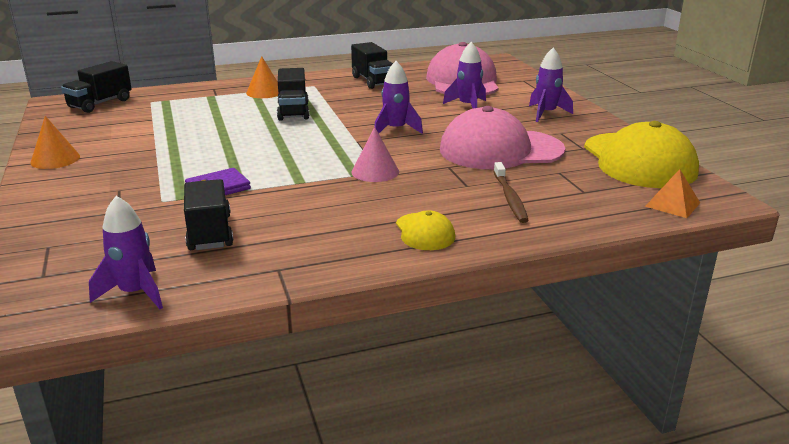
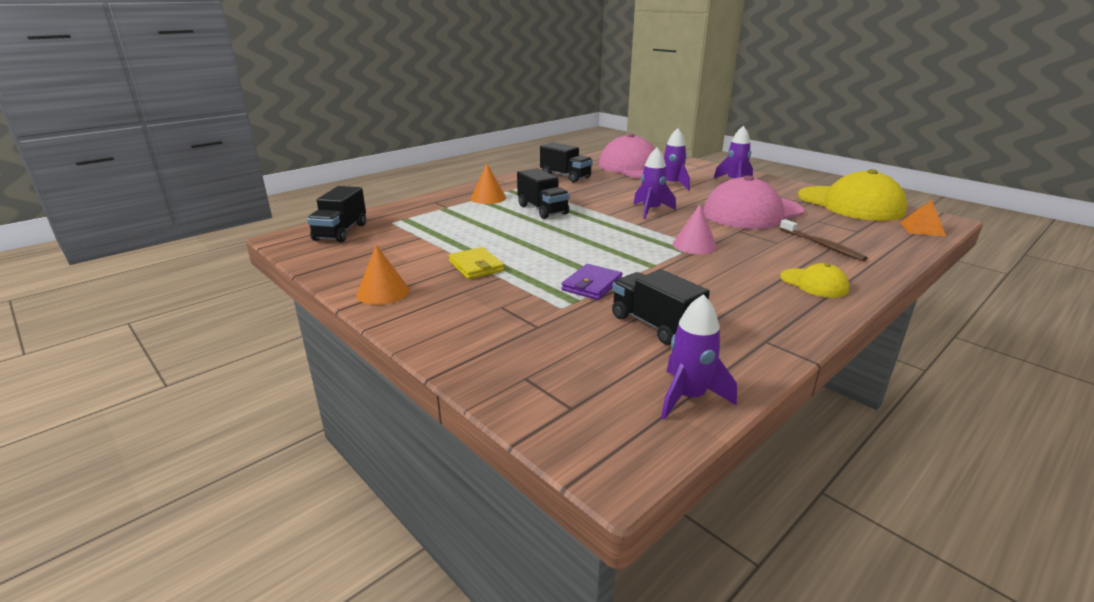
camera: 25 degrees left, 0 degrees up
none -> yellow wallet [449,247,504,279]

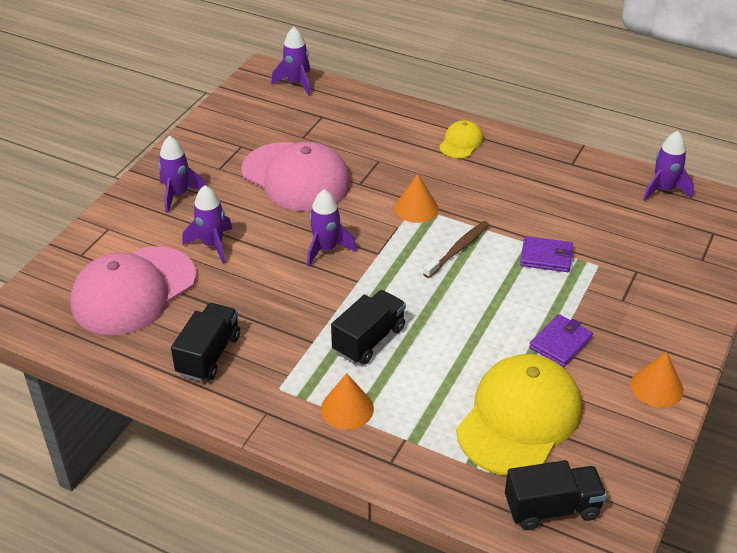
camera: 110 degrees left, 15 degrees up
yellow wallet [449,247,504,279] -> purple wallet [529,314,593,367]
black truck [612,269,710,345] -> none
pink cone [673,204,717,254] -> orange cone [395,174,438,223]
brown toothbrush [780,219,867,261] -> brown toothbrush moved to [423,221,489,278]
yellow cap [798,169,907,221] -> yellow cap moved to [456,354,582,476]
orange pyramid [900,200,946,236] -> purple rocket [271,27,310,96]

